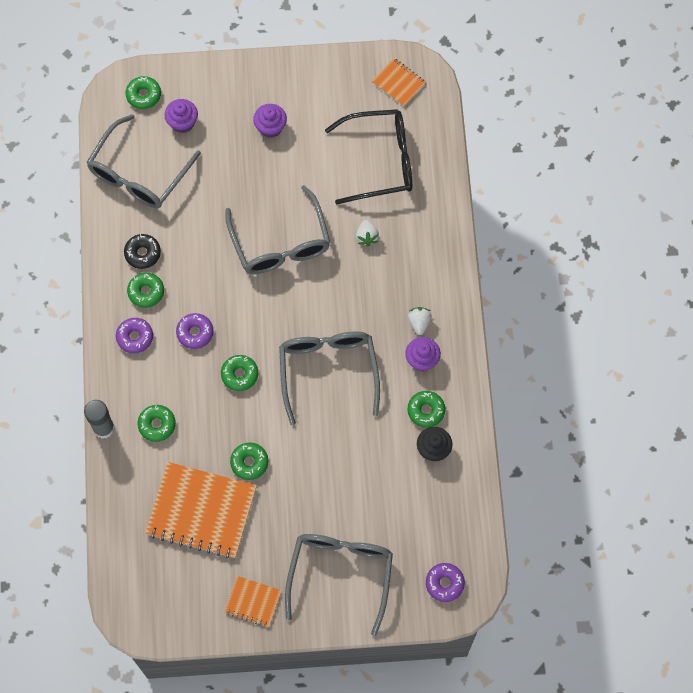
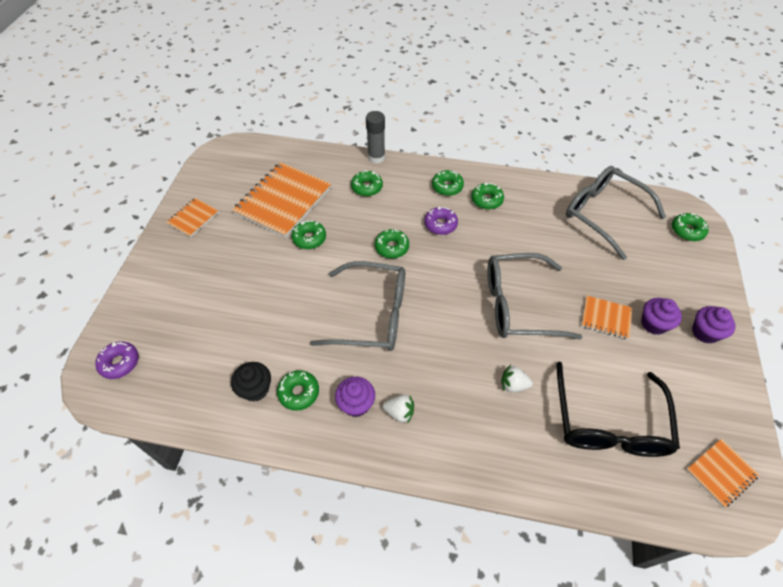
camera: 105 degrees right, 15 degrees down
purple donut [116,318,153,354] -> green donut [432,170,464,196]
black donut [124,234,161,269] -> none
purple cupcake [164,99,198,133] -> purple cupcake moved to [692,306,735,344]
grey glasses [285,534,393,636] -> none
none -> orange notebook [581,296,633,339]

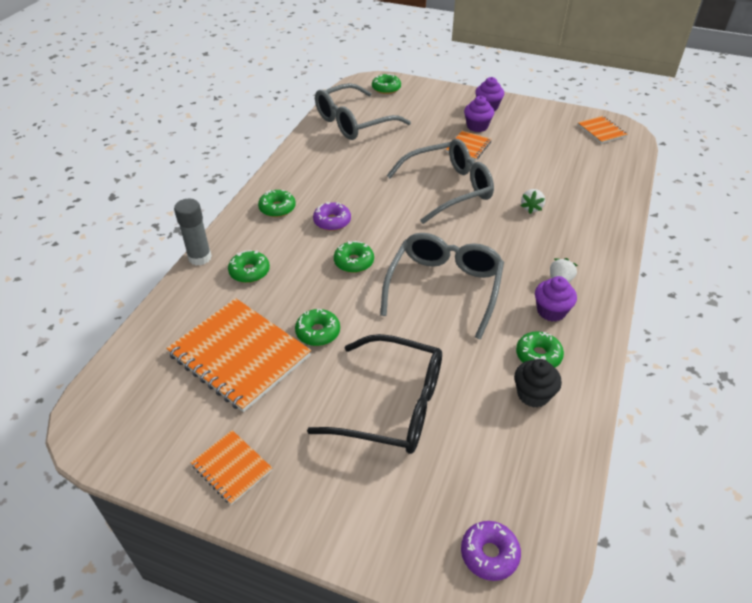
camera: 80 degrees left, 10 degrees down
green donut [471,183,504,209] -> none
grey glasses [487,253,582,339] -> grey glasses turned 120 degrees counterclockwise [386,139,494,224]
black glasses [556,361,680,457] -> black glasses moved to [307,334,442,454]

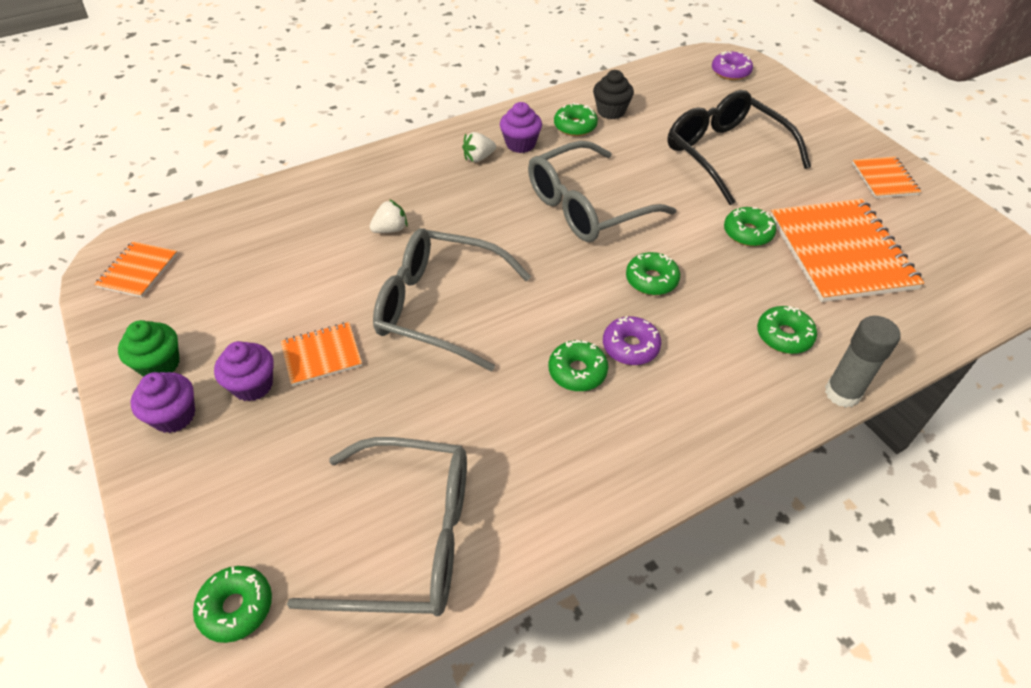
camera: 140 degrees left, 5 degrees up
green donut [258,190,296,217] -> green donut moved to [549,340,608,391]
none -> green cupcake [118,320,180,377]

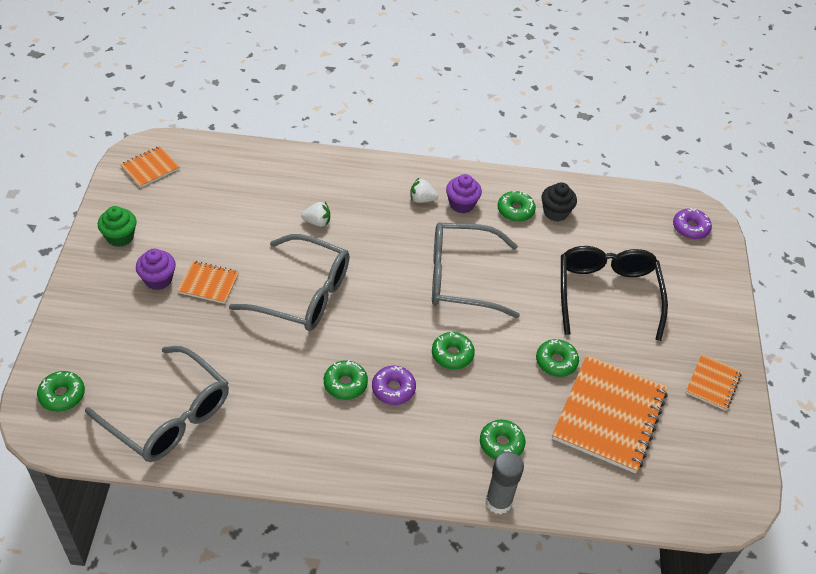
camera: 30 degrees right, 0 degrees up
purple cupcake [131,372,195,433] -> none
grey glasses [373,228,531,372] -> grey glasses turned 150 degrees clockwise [229,234,350,331]

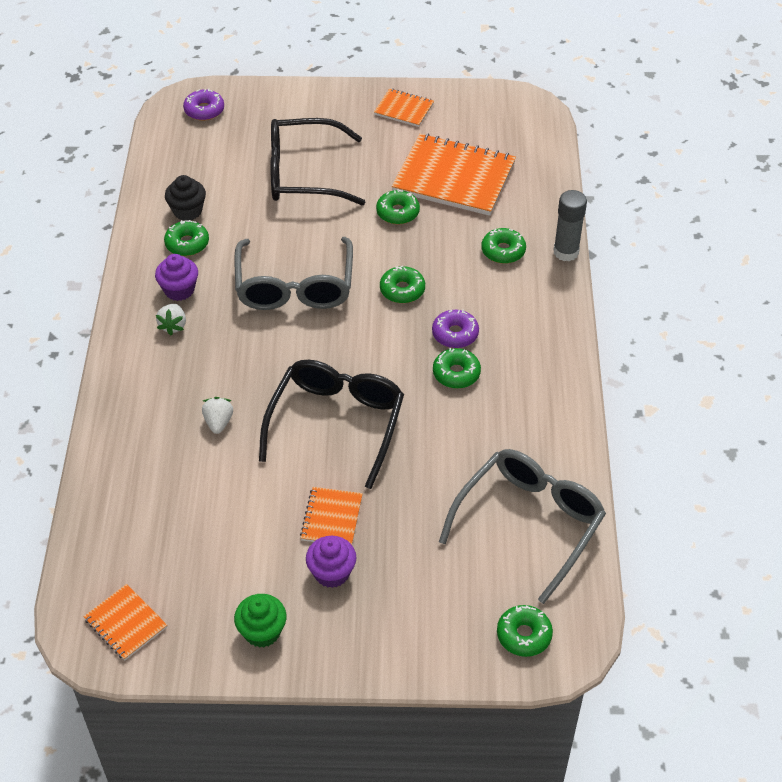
camera: 90 degrees left, 0 degrees up
grey glasses [229,234,350,331] -> black glasses [259,360,404,489]

